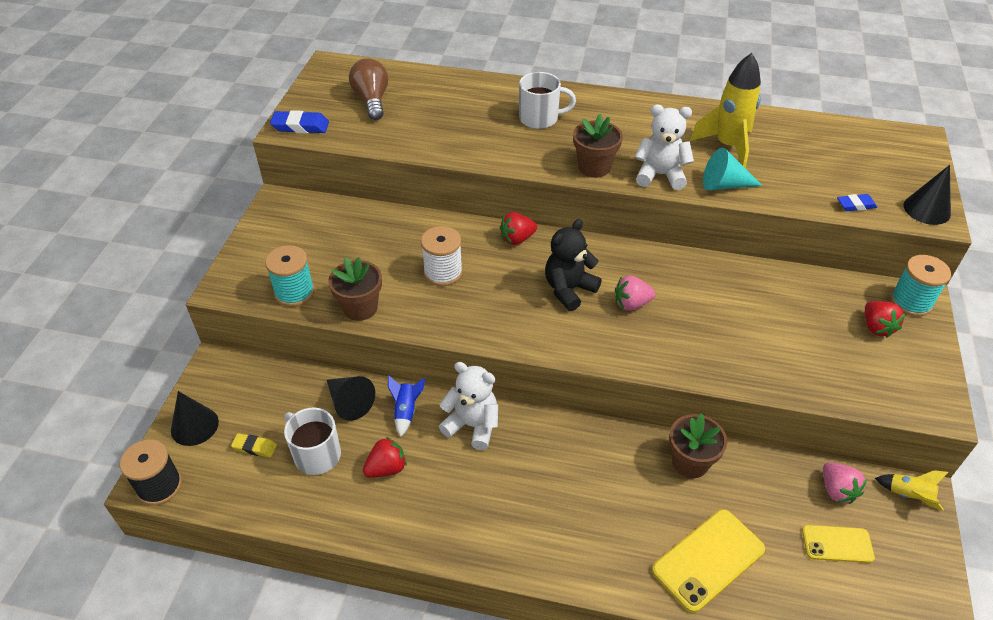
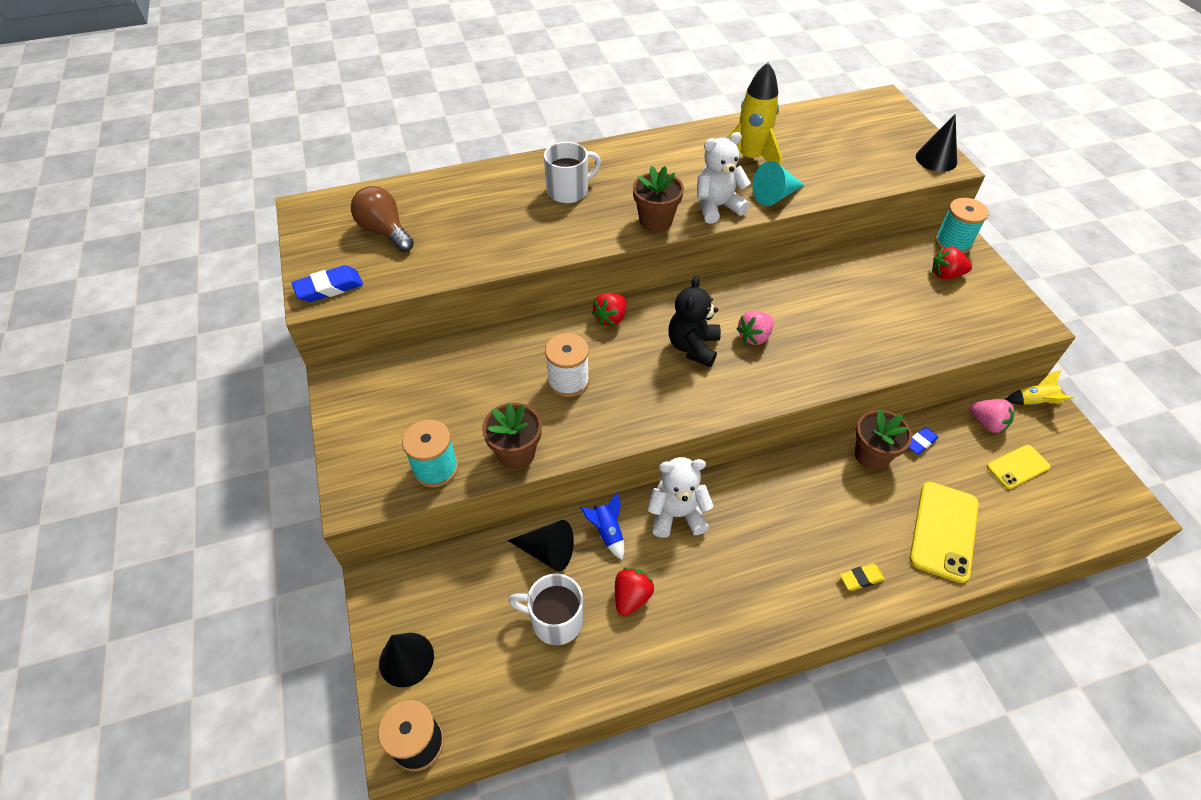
camera: 30 degrees left, 5 degrees up
yellow eraser [231,433,277,457] -> yellow eraser moved to [840,564,885,591]
blue eraser [837,194,877,211] -> blue eraser moved to [908,427,939,455]
red strawberry [865,301,905,338] -> red strawberry turned 135 degrees clockwise [932,247,972,279]

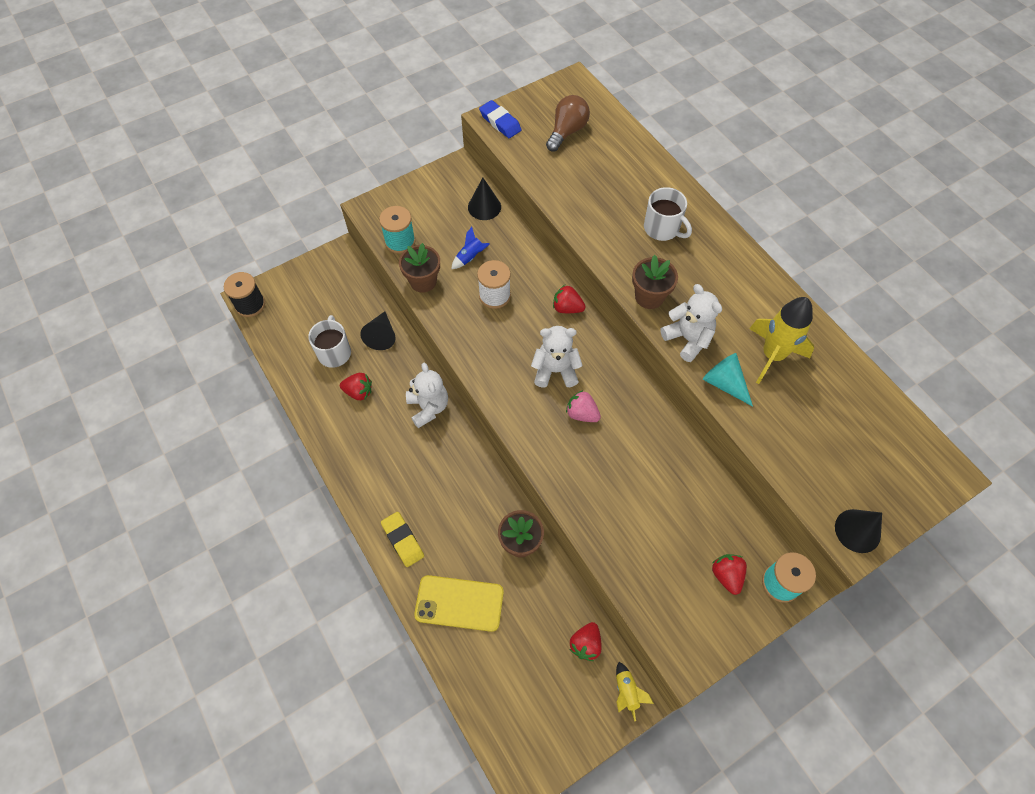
camera: 75 degrees right, 10 degrees up
black cone [379,633,434,687] -> black cone moved to [468,178,501,220]
blue rocket [580,493,624,560] -> blue rocket moved to [451,227,490,269]
black teddy bear [668,276,721,367] -> white teddy bear [531,326,583,388]
yellow eraser [840,564,885,591] -> yellow eraser [381,512,424,567], size x1.55
blue eraser [908,427,939,455] -> none
pink strawberry [970,399,1014,434] -> red strawberry [569,622,602,661]
yellow phone [987,445,1051,489] -> none

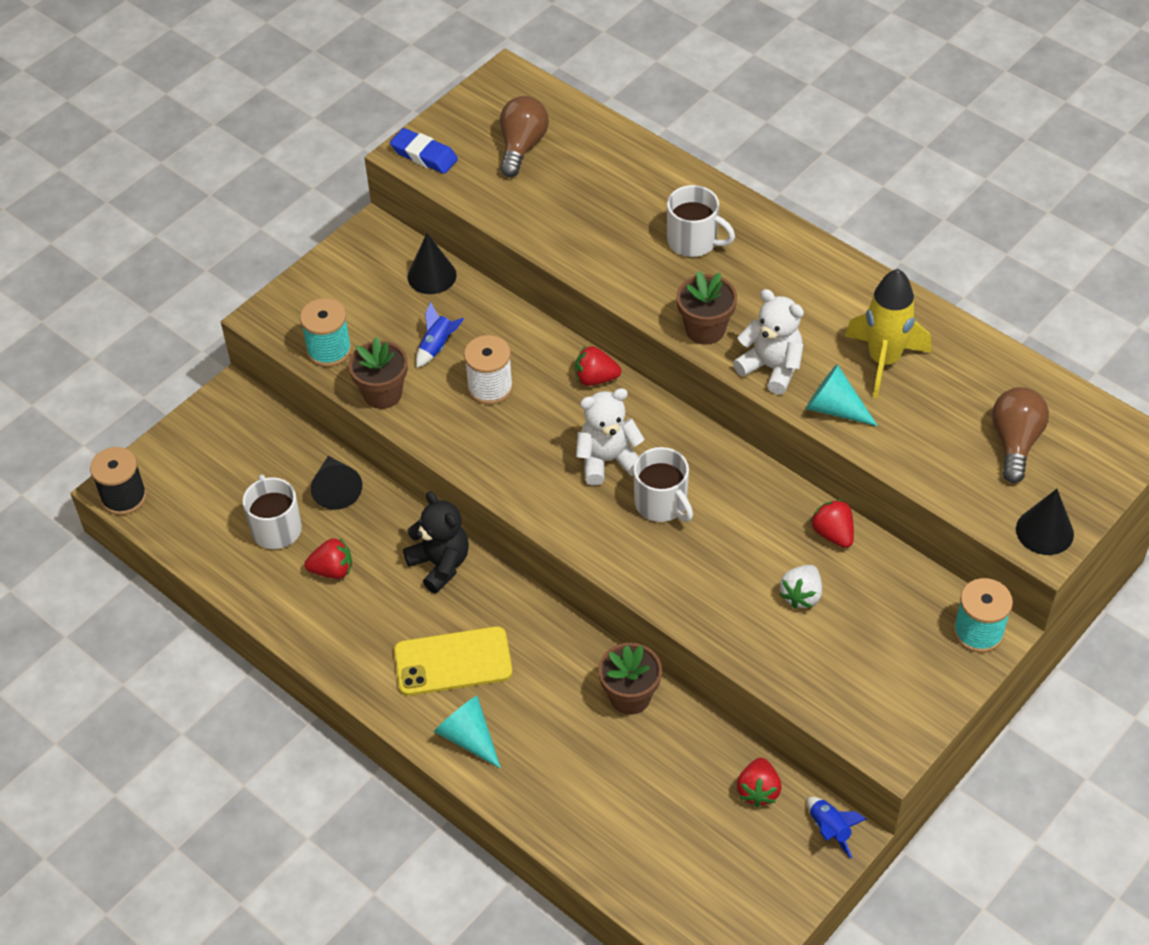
camera: 15 degrees left, 10 degrees down
yellow eraser [381,512,424,567] -> turquoise cone [434,695,501,769]
white teddy bear [406,363,448,428] -> black teddy bear [403,491,469,593]
yellow phone [414,575,504,632] -> yellow phone moved to [394,626,513,696]
pink strawberry [566,390,601,422] -> white mug [633,447,693,522]
yellow rocket [616,662,654,722] -> blue rocket [807,797,867,859]
red strawberry [712,554,747,595] -> red strawberry moved to [810,499,854,548]
none -> white strawberry [780,565,822,609]
none -> brown light bulb [992,387,1049,483]

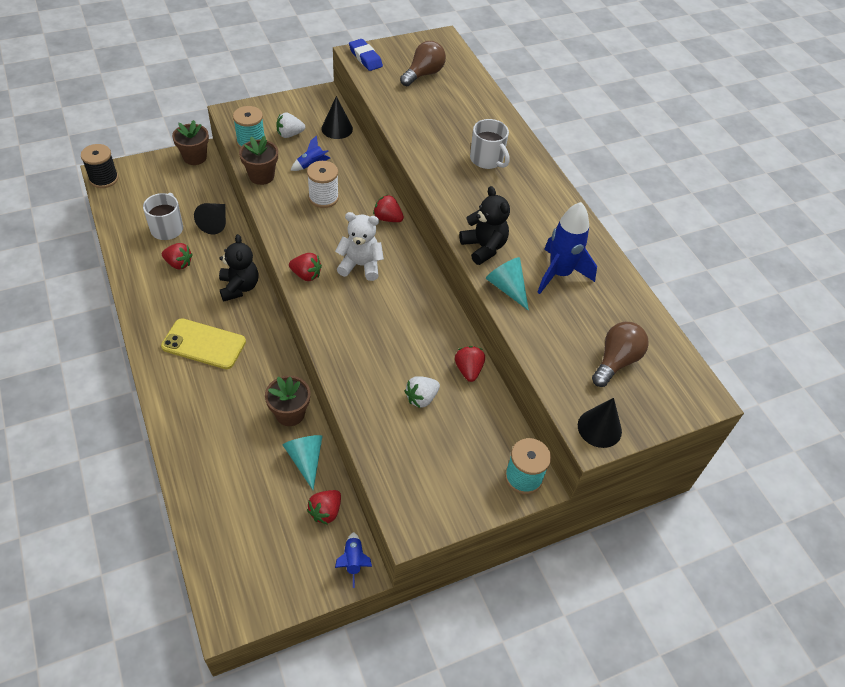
camera: 20 degrees right, 0 degrees up
turquoise cone [434,695,501,769] -> turquoise cone moved to [283,435,323,490]
white mug [633,447,693,522] -> none
brown flower pot [676,271,737,345] -> brown flower pot moved to [172,120,209,165]
white teddy bear [733,289,804,395] -> black teddy bear [459,186,510,265]
yellow rocket [845,269,931,399] -> blue rocket [537,202,597,294]
none -> white strawberry [276,112,305,138]
none -> red strawberry [289,253,322,281]

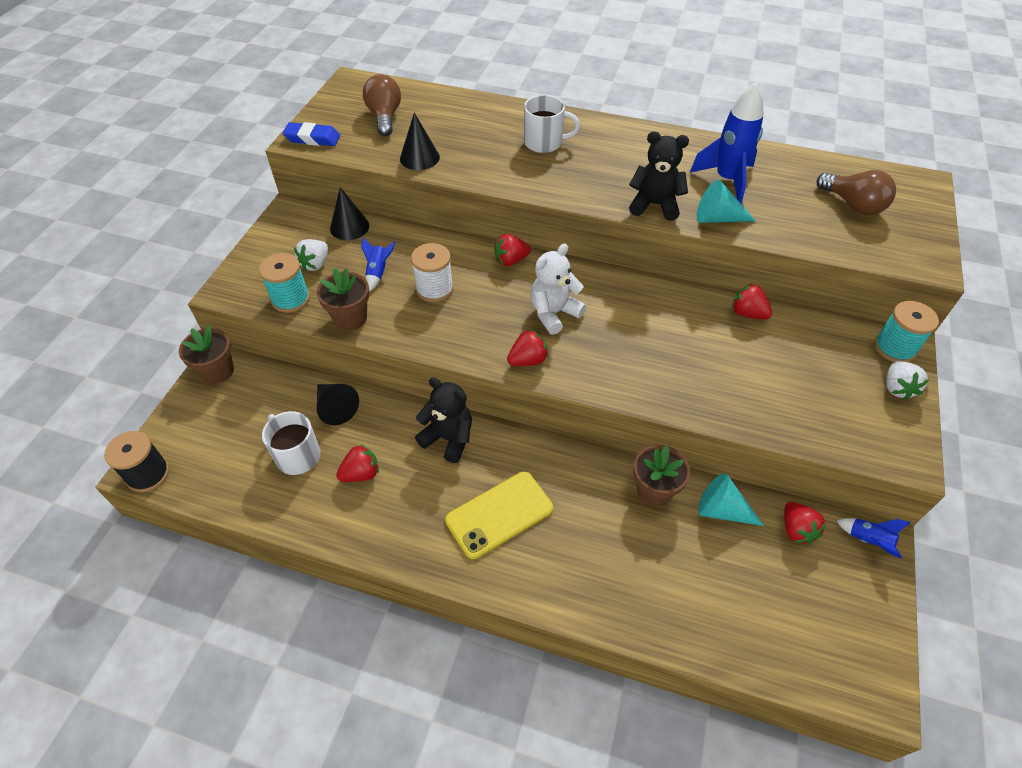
camera: 45 degrees left, 0 degrees up
white strawberry [404,376,440,408] -> white strawberry moved to [886,361,929,400]
black cone [578,398,622,448] -> black cone moved to [400,112,440,170]
brown light bulb [592,322,649,387] -> brown light bulb turned 150 degrees clockwise [816,170,896,215]

